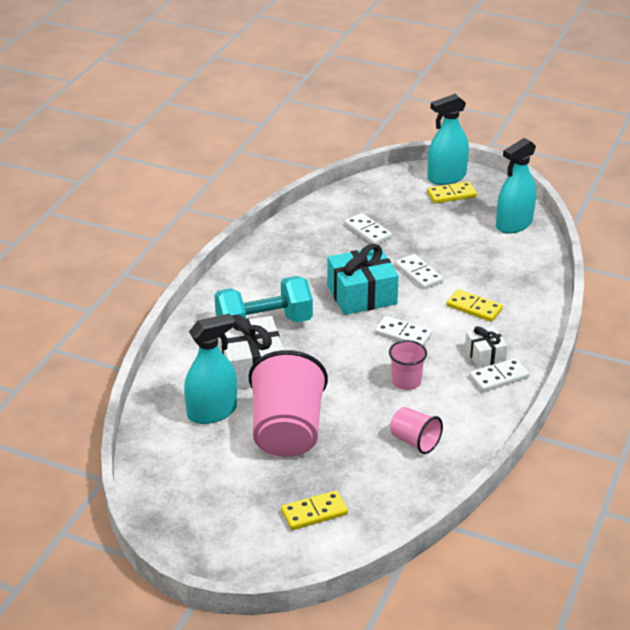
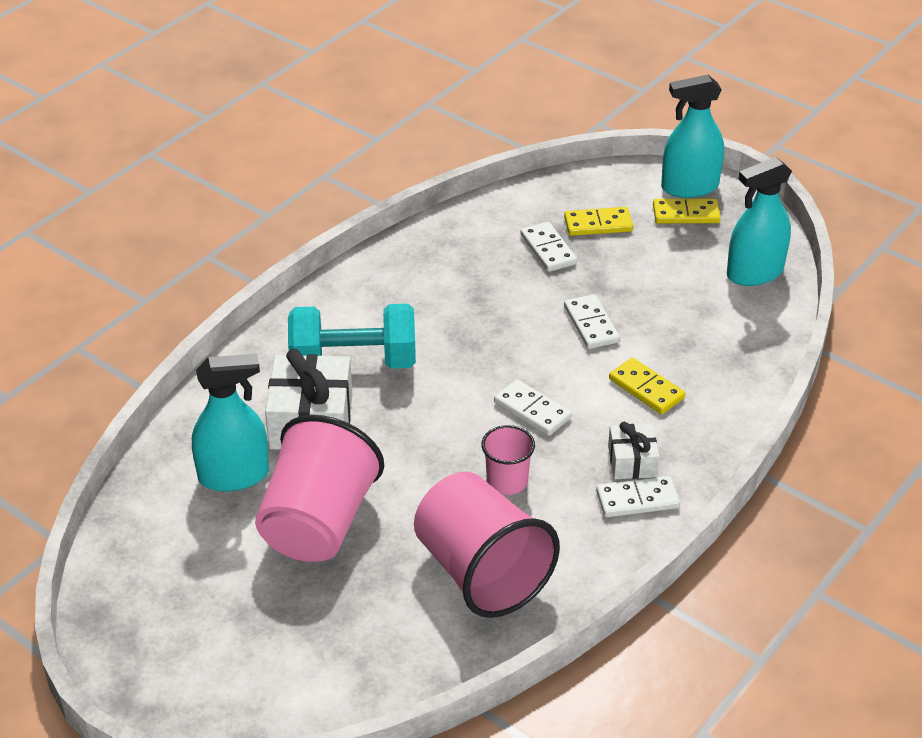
camera: 15 degrees right, 5 degrees up
yellow domino [281,490,348,530] -> yellow domino moved to [564,207,633,236]
turquoise gift [327,244,399,315] -> none
pink cup [390,407,443,454] -> pink cup [414,472,560,618], size x2.02

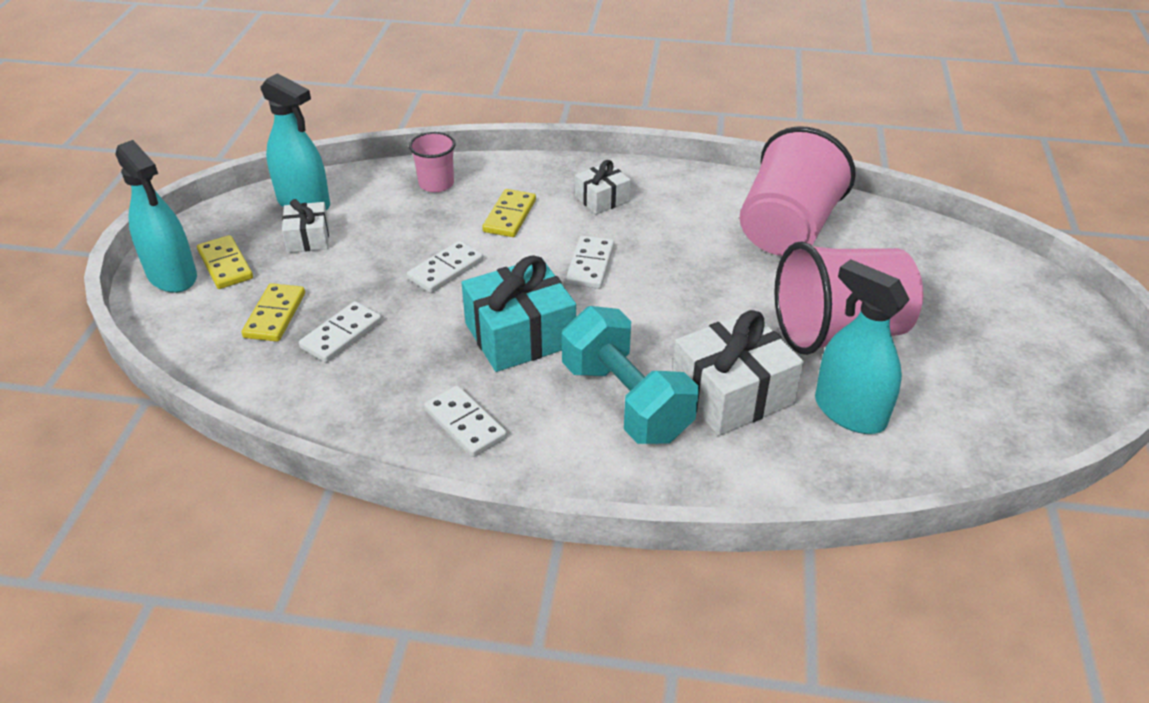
camera: 120 degrees left, 0 degrees up
pink cup [481,425,535,495] -> pink cup moved to [409,132,456,192]
yellow domino [564,207,633,236] -> yellow domino turned 45 degrees clockwise [242,283,305,342]
white domino [596,476,680,517] -> white domino moved to [424,385,507,457]
none -> white gift [282,199,329,253]
none -> turquoise gift [461,255,576,372]

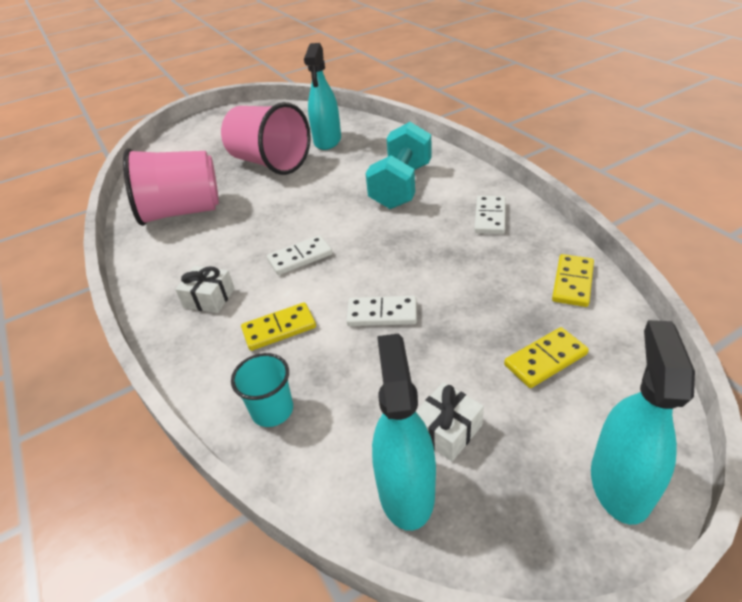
camera: 125 degrees left, 0 degrees up
yellow domino [197,235,253,289] -> yellow domino moved to [552,254,594,307]
white domino [299,301,382,363] -> none
pink cup [409,132,456,192] -> turquoise cup [231,353,293,427]
turquoise gift [461,255,576,372] -> none
white gift [672,310,804,436] -> none

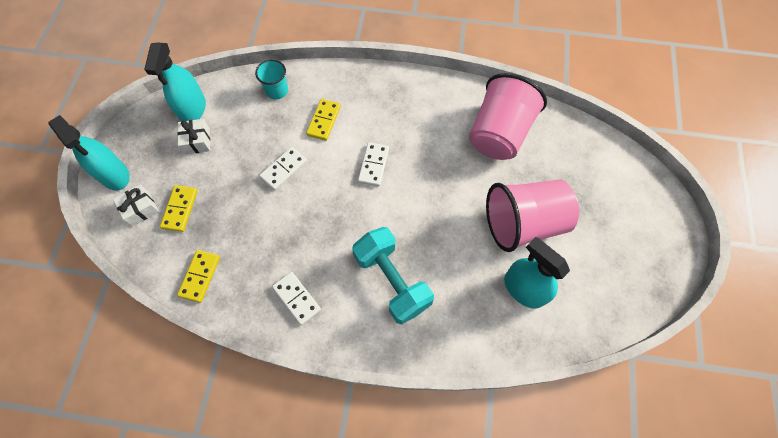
camera: 125 degrees right, 25 degrees up
white gift [175,266,235,313] -> white gift moved to [113,184,159,227]
turquoise spray bottle [372,333,436,531] -> turquoise spray bottle turned 60 degrees clockwise [144,42,206,121]
yellow domino [552,254,594,307] -> yellow domino turned 45 degrees clockwise [177,250,220,303]

